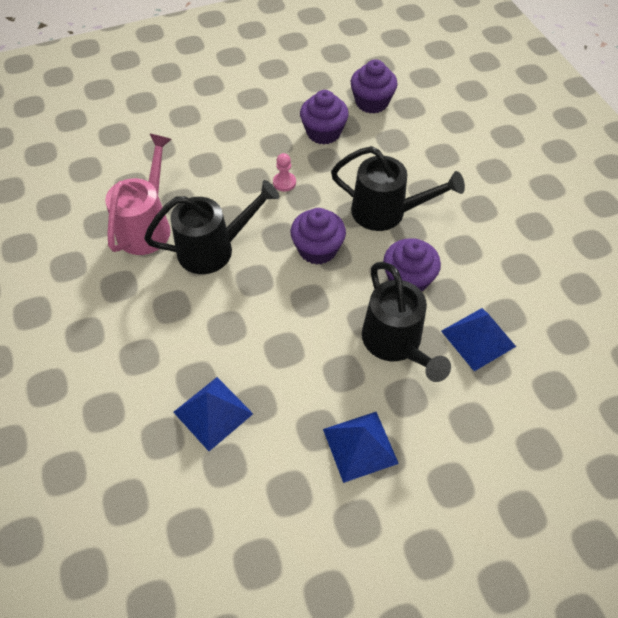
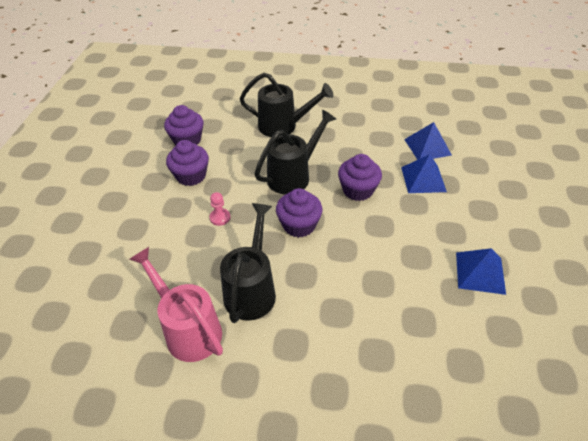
camera: 60 degrees left, 10 degrees down
blue pyramid [173,377,253,451] -> blue pyramid moved to [404,122,452,160]
black watering can [362,262,451,382] -> black watering can moved to [240,73,333,137]

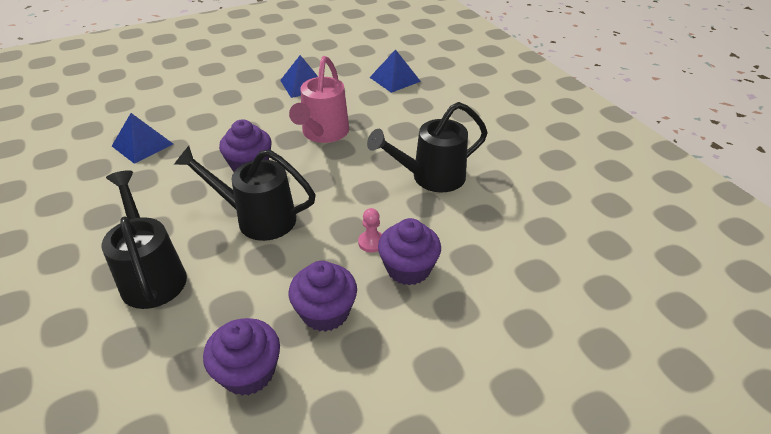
camera: 125 degrees left, 5 degrees down
pink watering can [129,247,223,362] -> pink watering can moved to [289,56,349,143]
purple cupcake [276,188,322,238] -> purple cupcake moved to [378,218,441,286]
blue pyramid [401,154,447,193] -> blue pyramid moved to [369,49,421,93]

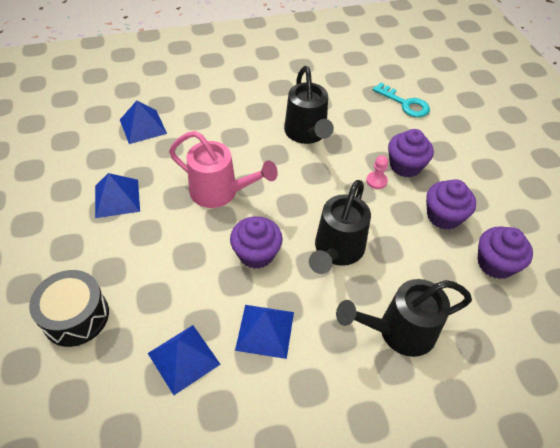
camera: 80 degrees left, 10 degrees up
none -> black drum [29,270,109,347]
none -> blue pyramid [235,305,294,359]
none -> turquoise key [373,83,430,117]

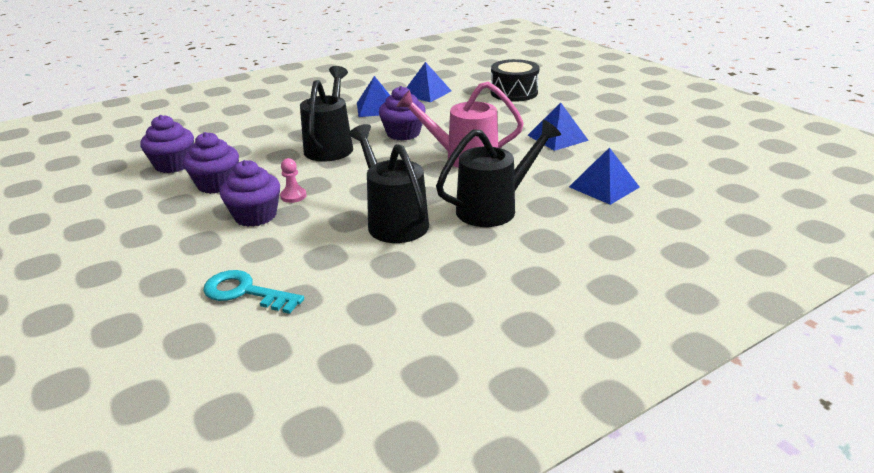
camera: 165 degrees right, 20 degrees down
black watering can [336,279,472,357] -> black watering can moved to [436,120,561,227]

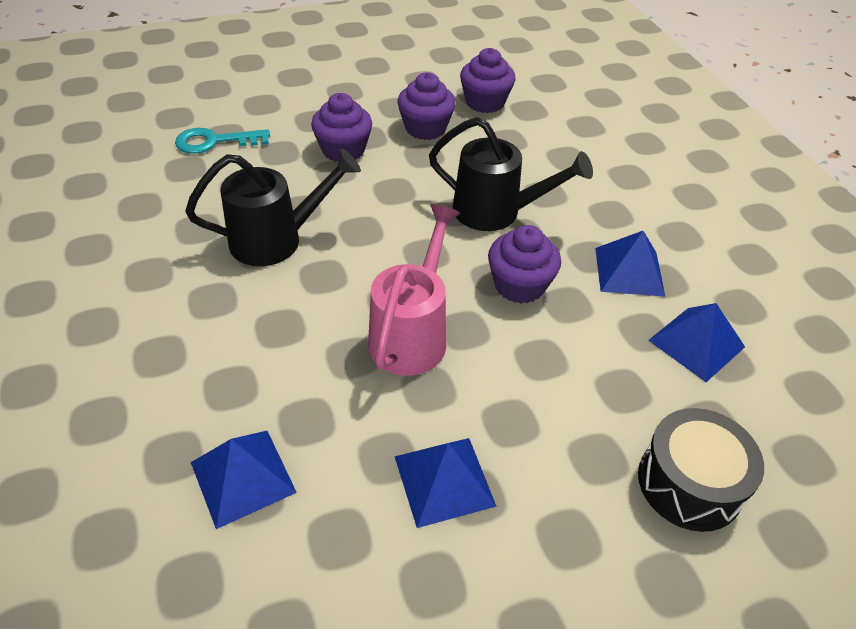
camera: 100 degrees right, 15 degrees up
turquoise key [203,270,304,314] -> turquoise key turned 135 degrees counterclockwise [175,128,270,154]
pink pawn [280,158,307,203] -> none
black watering can [436,120,561,227] -> none

